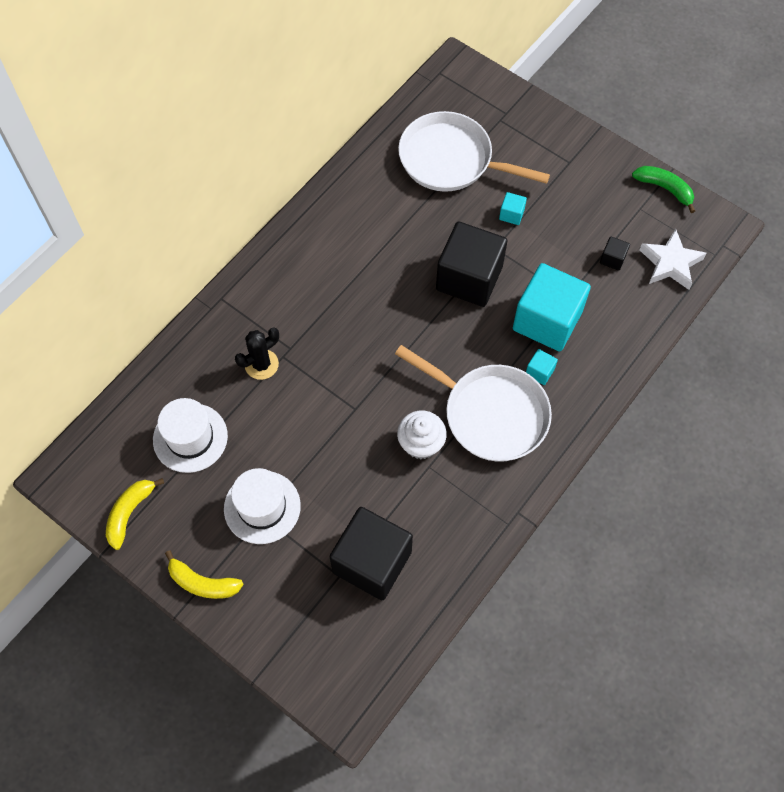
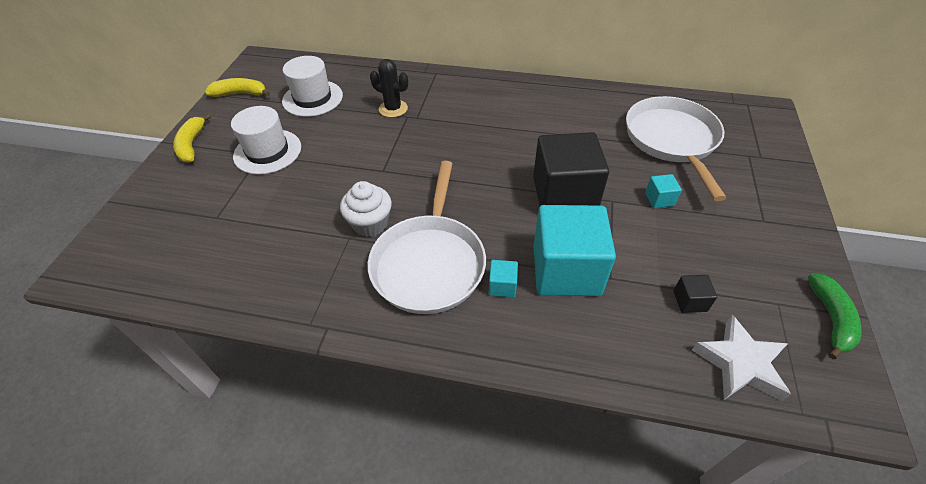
camera: 65 degrees right, 15 degrees down
black cube [330,507,413,600] -> none

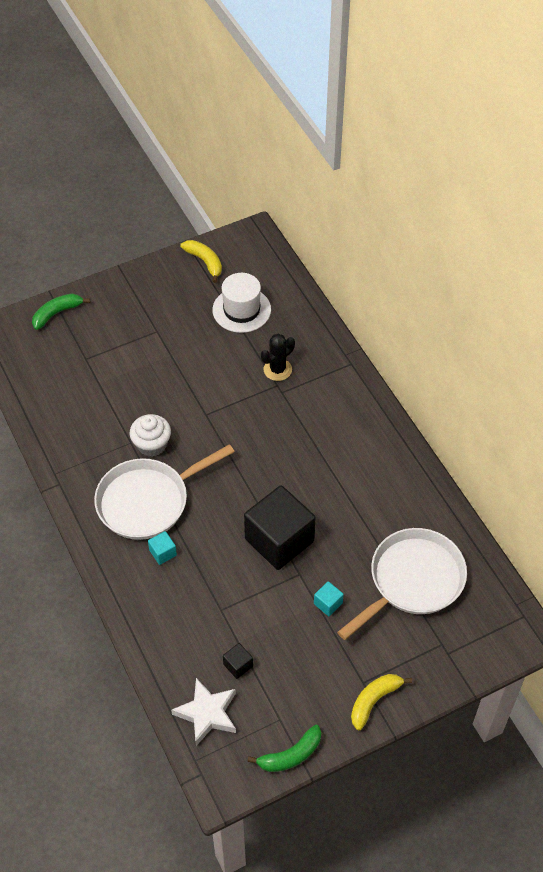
camera: 50 degrees right, 5 degrees up
yellow banana [173,113,211,163] -> yellow banana moved to [351,674,412,730]
white hat [231,106,301,175] -> none
black cactus [370,59,408,118] -> black cactus turned 60 degrees clockwise [261,333,295,381]
turquoise cube [533,205,616,296] -> none
none -> green banana [32,294,90,330]

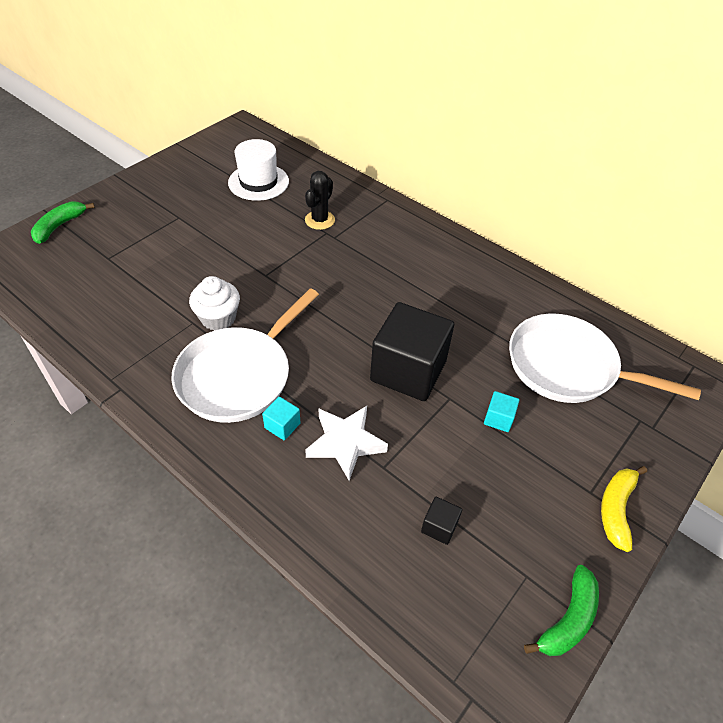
camera: 25 degrees left, 5 degrees down
white star [171,678,236,746] -> white star moved to [305,406,388,481]
yellow banana [180,240,222,283] -> none
white pan [337,528,467,640] -> white pan turned 90 degrees counterclockwise [509,314,701,403]

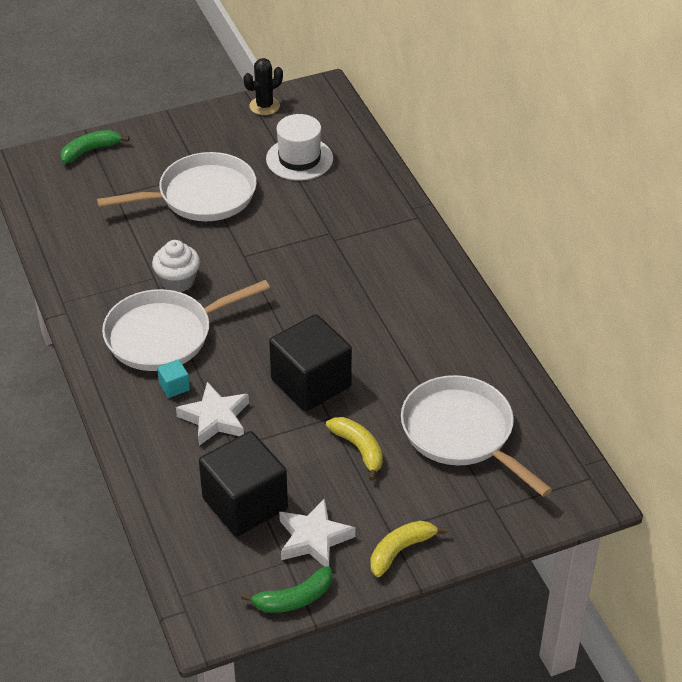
camera: 30 degrees right, 5 degrees down
black cactus [305,171,335,230] -> black cactus moved to [244,58,283,115]
black cube [421,497,462,545] -> black cube [199,431,288,537], size x2.46
turquoise cube [484,391,519,432] -> yellow banana [326,417,383,481]
none -> white pan [97,152,257,221]
none -> white star [279,498,356,567]

